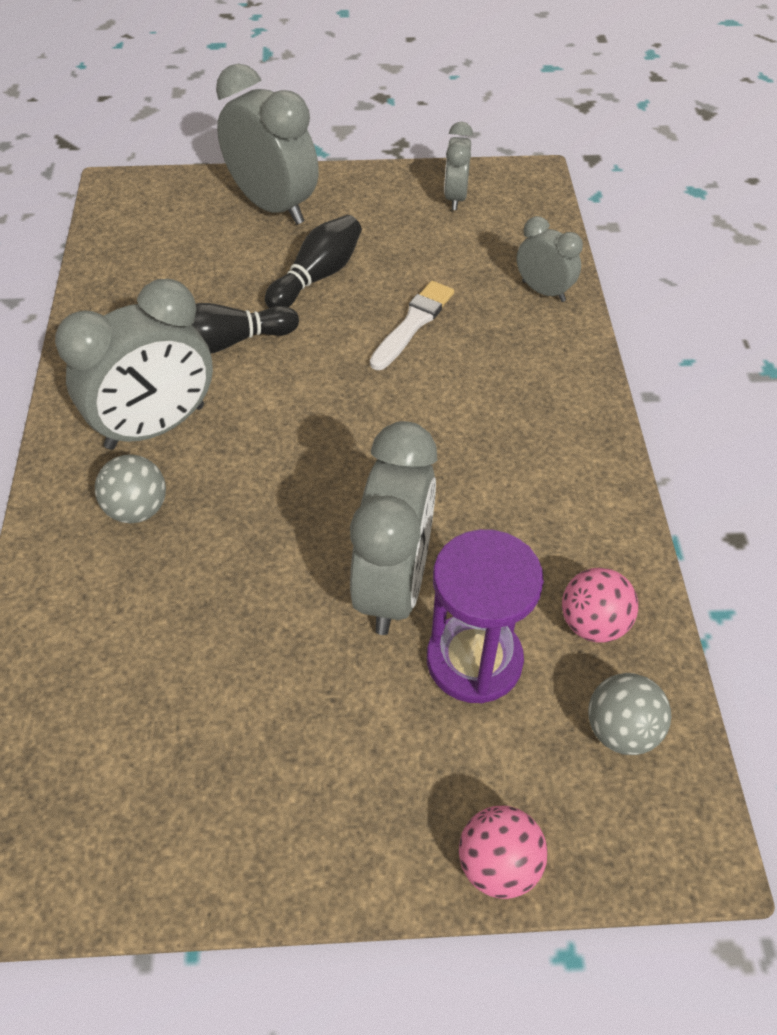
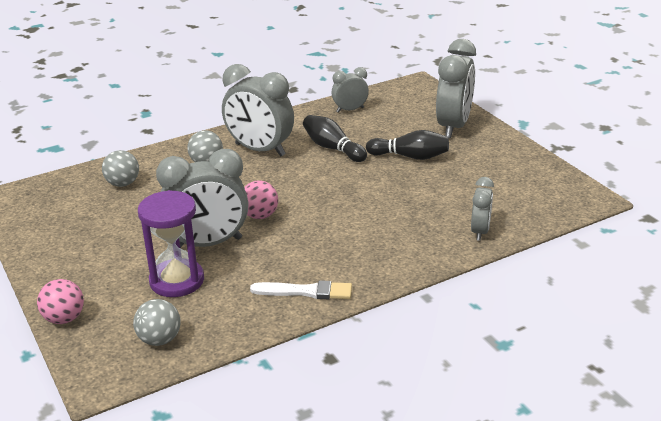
camera: 65 degrees right, 20 degrees down
white brush [370,281,454,370] -> white brush moved to [250,280,352,299]
grey clock [444,122,473,210] -> grey clock moved to [332,67,369,113]
pink ball [562,567,638,643] -> pink ball moved to [244,181,278,219]
none -> grey ball [102,150,139,187]

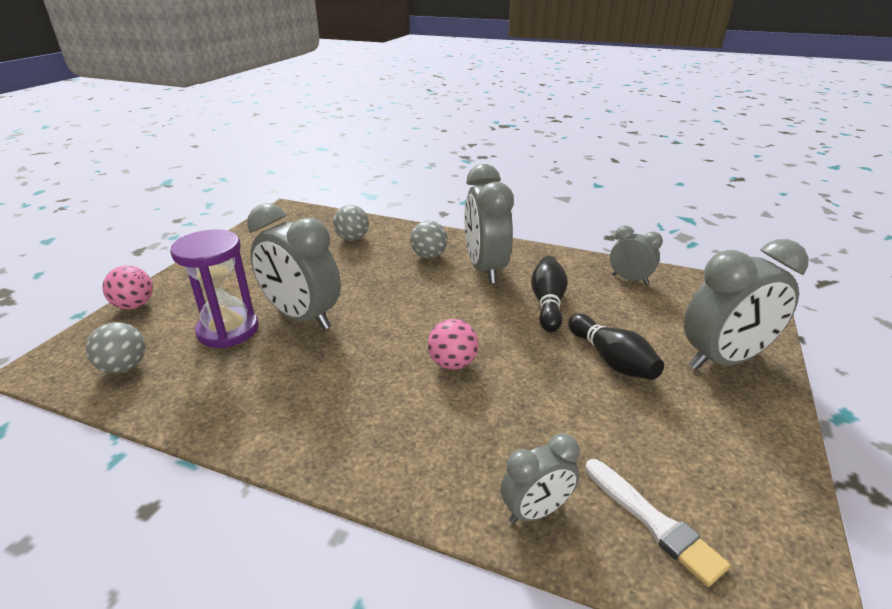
camera: 50 degrees right, 0 degrees up
pink ball [244,181,278,219] -> pink ball moved to [428,319,479,370]
white brush [250,280,352,299] -> white brush moved to [585,459,730,587]

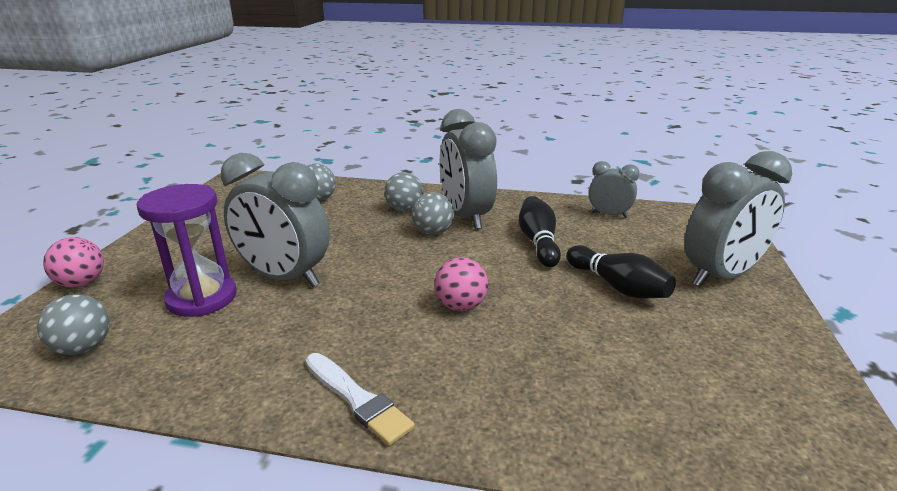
camera: 10 degrees left, 5 degrees down
grey clock [500,433,580,524] -> none
white brush [585,459,730,587] -> white brush moved to [306,353,415,446]
none -> grey ball [412,192,454,235]

